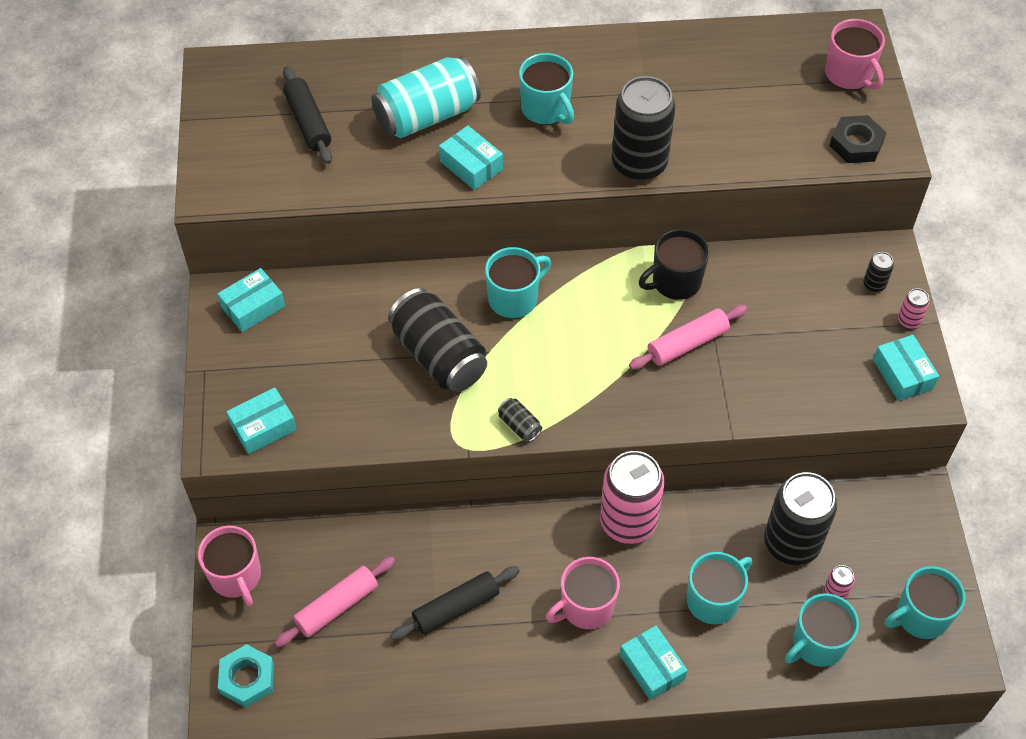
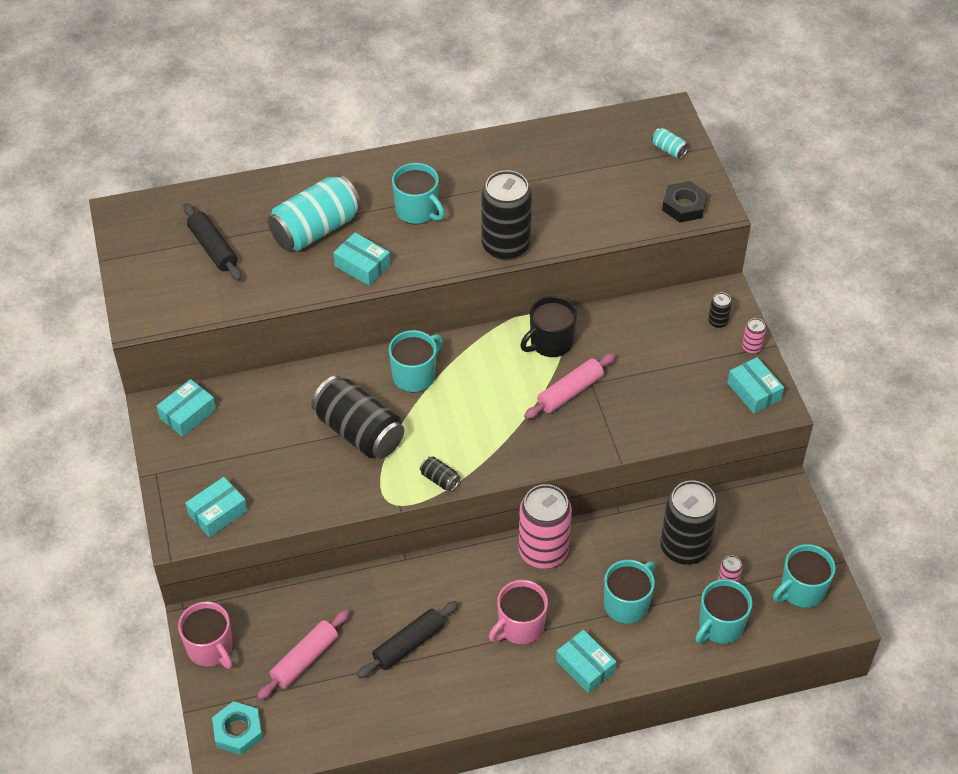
camera: 10 degrees left, 5 degrees down
pink mug [825,19,885,90] -> turquoise can [651,128,688,158]

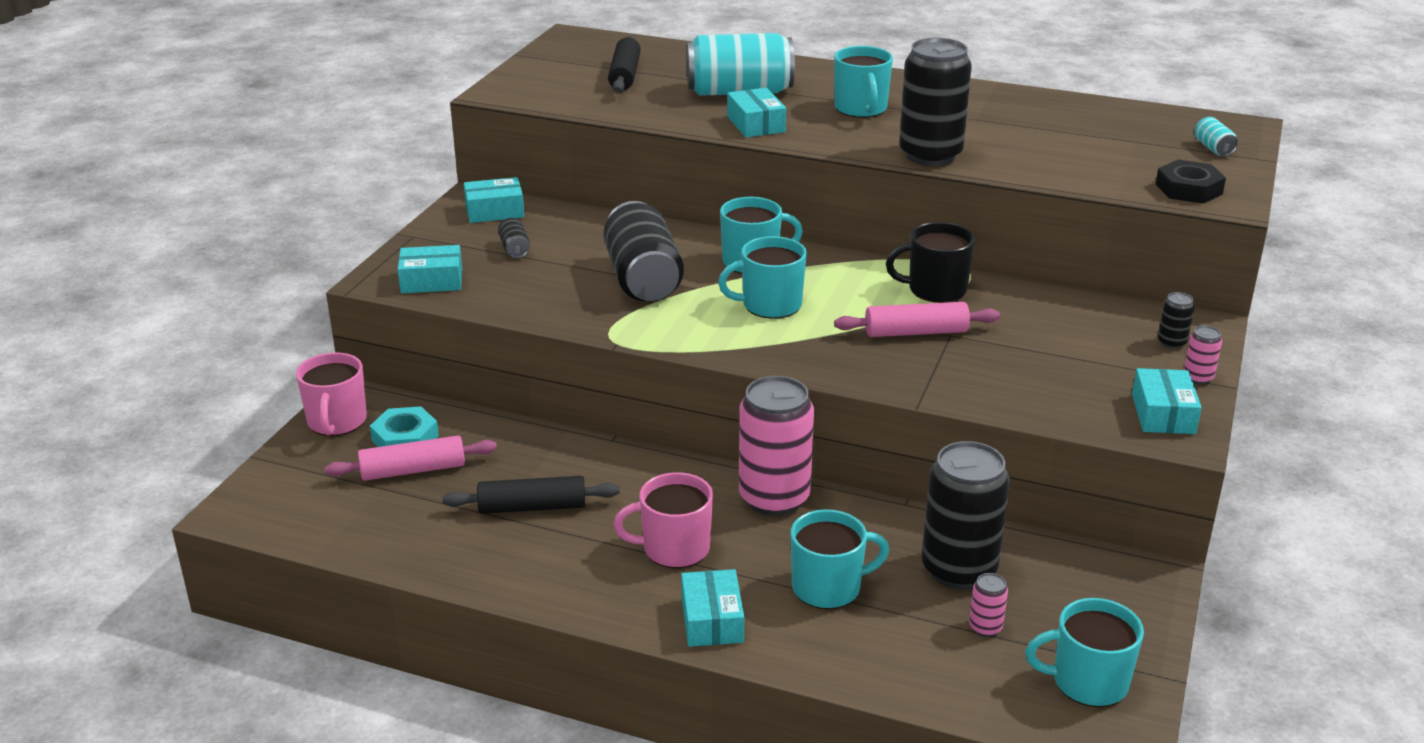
camera: 35 degrees right, 20 degrees down
turquoise nut [212,701,263,755] -> turquoise nut moved to [370,406,439,447]
black can [420,457,460,491] -> black can moved to [498,218,530,258]
turquoise mug [695,579,752,644] -> turquoise mug moved to [718,236,807,319]

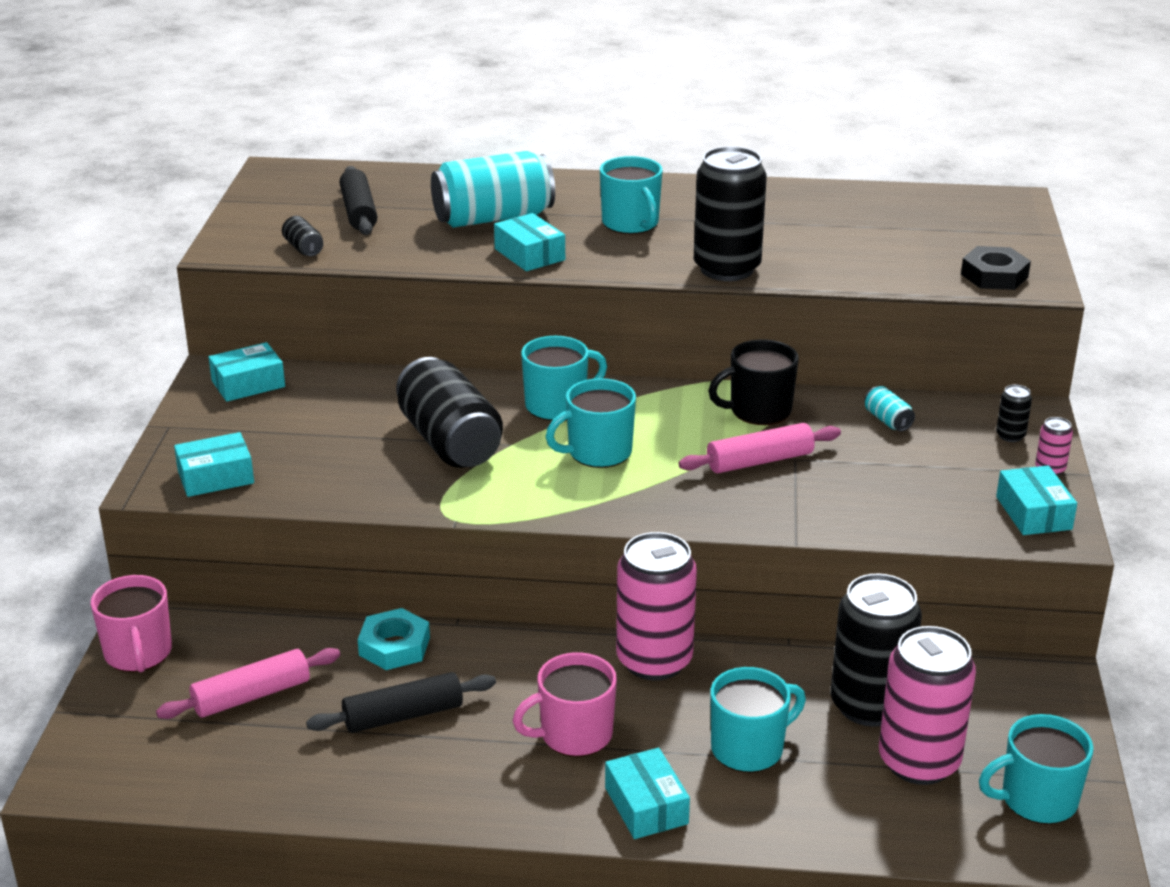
camera: 15 degrees left, 0 degrees up
turquoise nut [370,406,439,447] -> turquoise nut moved to [358,608,430,670]
black can [498,218,530,258] -> black can moved to [282,216,323,256]
pink can [969,573,1008,637] -> pink can [879,626,976,785], size x2.38
turquoise can [1194,117,1238,156] -> turquoise can moved to [864,386,915,431]

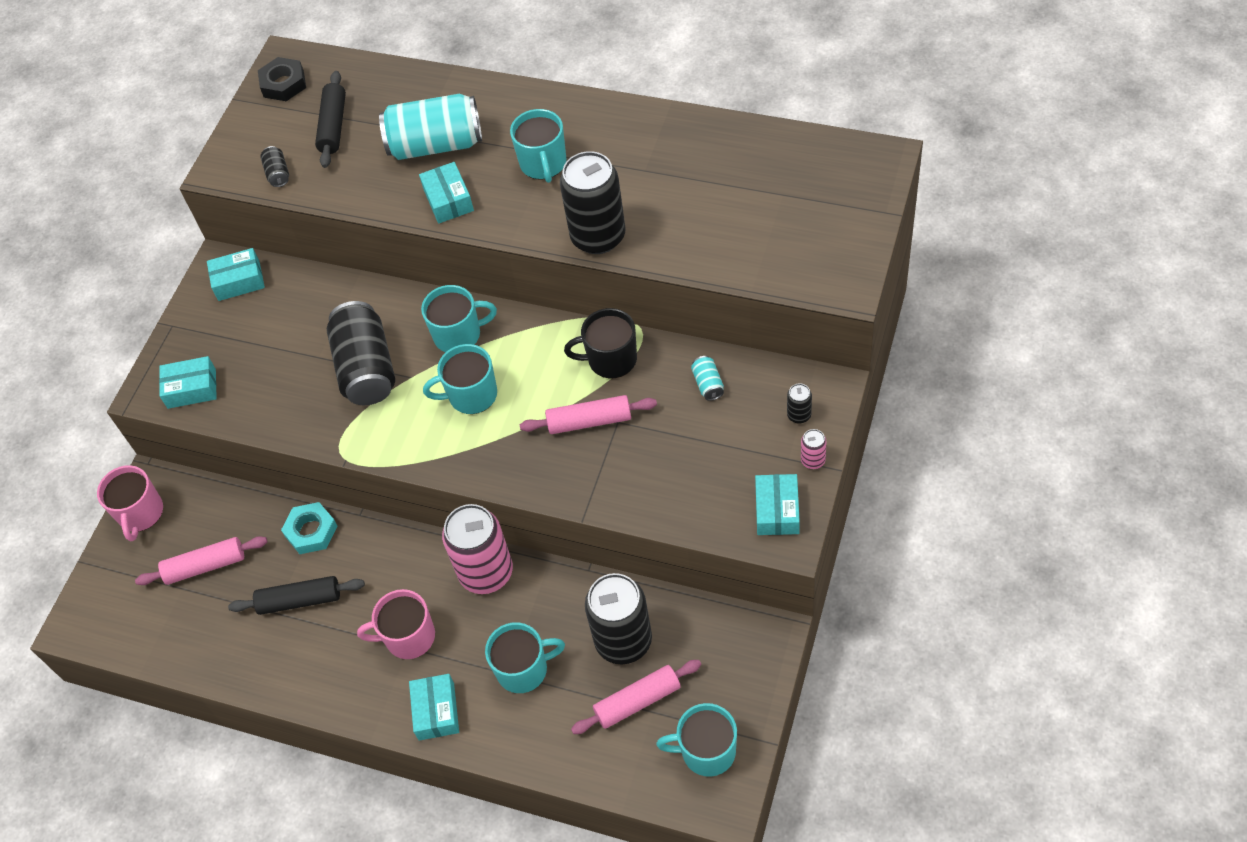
camera: 20 degrees right, 25 degrees up
pink can [879,626,976,785] -> pink rolling pin [571,660,701,734]
black nut [961,246,1031,290] -> black nut moved to [258,57,306,101]

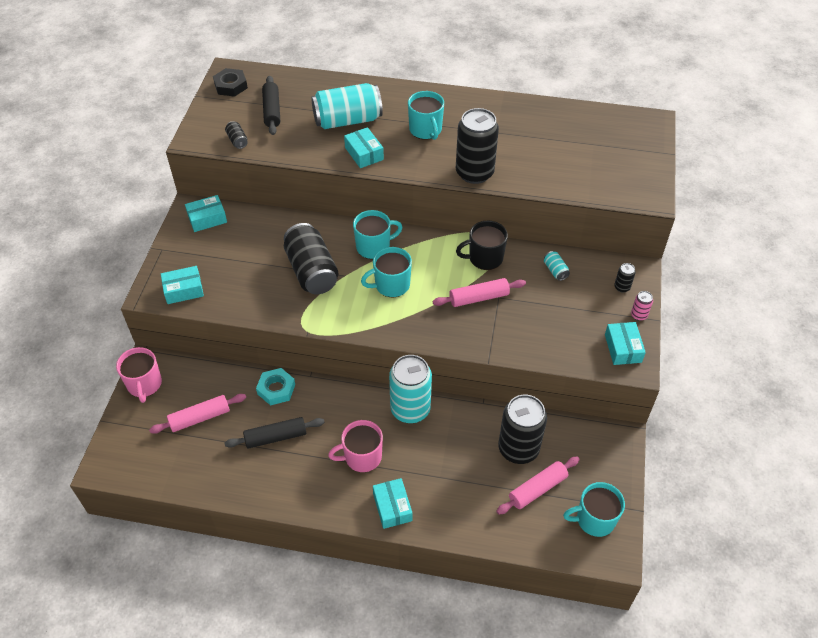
camera: 15 degrees left, 5 degrees down
pink can [442,504,513,594] -> turquoise can [389,355,432,423]
turquoise mug [485,622,565,693] -> none

